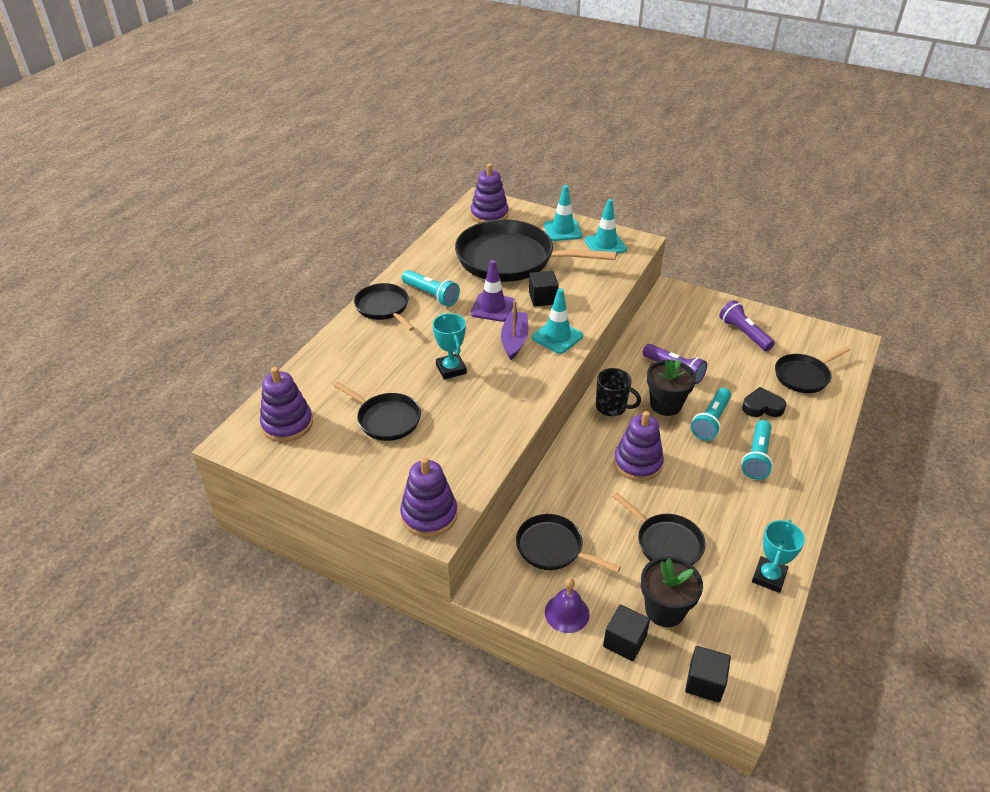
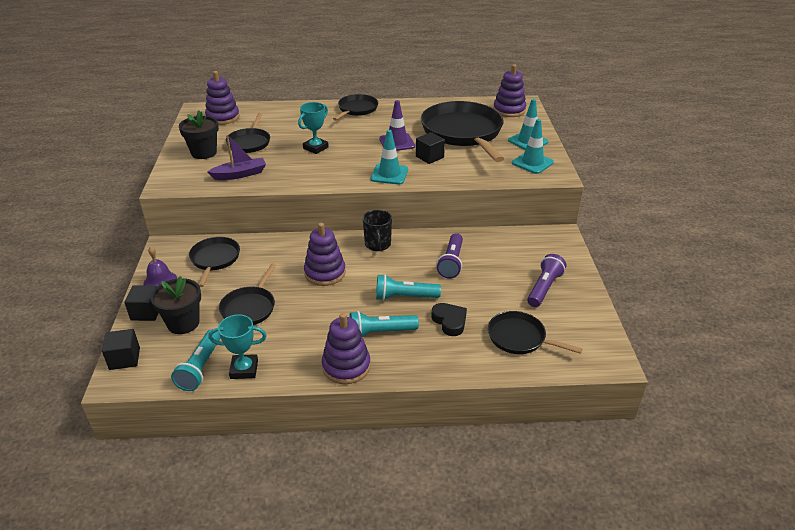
camera: 60 degrees right, 5 degrees down
purple stacking toy [400,457,458,537] -> purple stacking toy moved to [322,313,371,384]
turquoise flashlight [402,270,460,307] -> turquoise flashlight moved to [171,329,220,391]
purple boat [501,300,528,360] -> purple boat moved to [208,135,266,180]
black flower pot [647,359,696,416] -> black flower pot moved to [179,110,219,159]

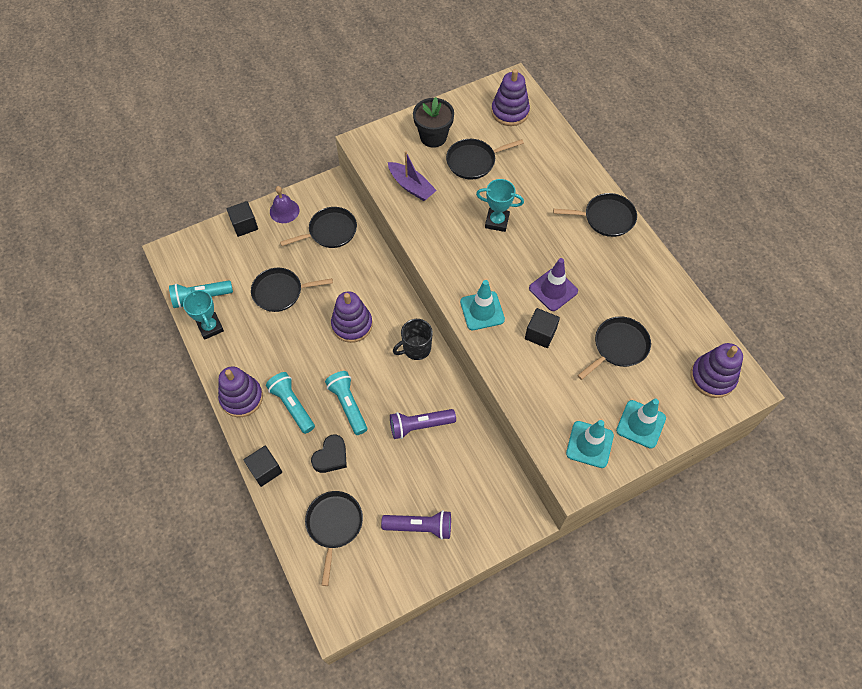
camera: 65 degrees right, 25 degrees up
black cube [102,329,140,370] -> black cube moved to [244,446,282,487]
black flower pot [150,276,201,334] -> none
black pan [421,101,504,162] -> black pan [577,316,651,380], size x0.52

